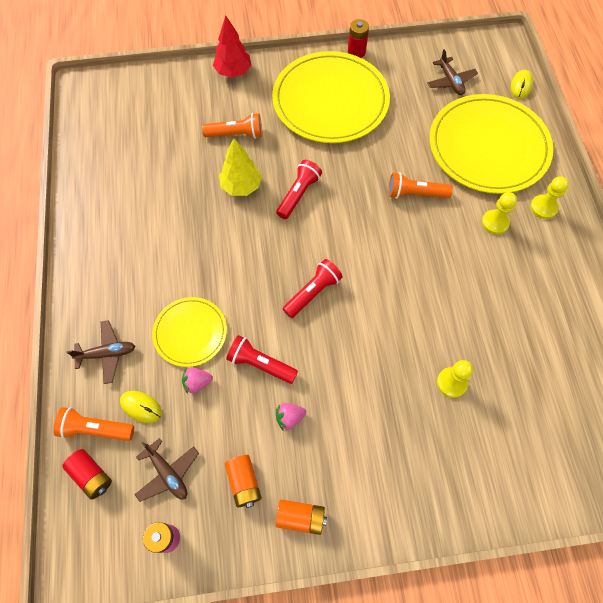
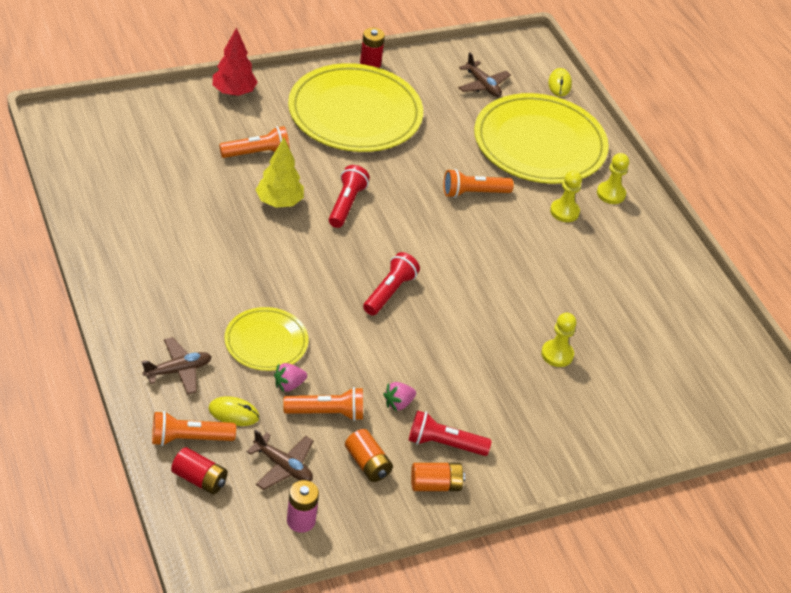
camera: 20 degrees left, 20 degrees down
red flashlight [226,335,298,384] -> red flashlight moved to [409,410,492,456]
none -> orange flashlight [283,387,363,421]

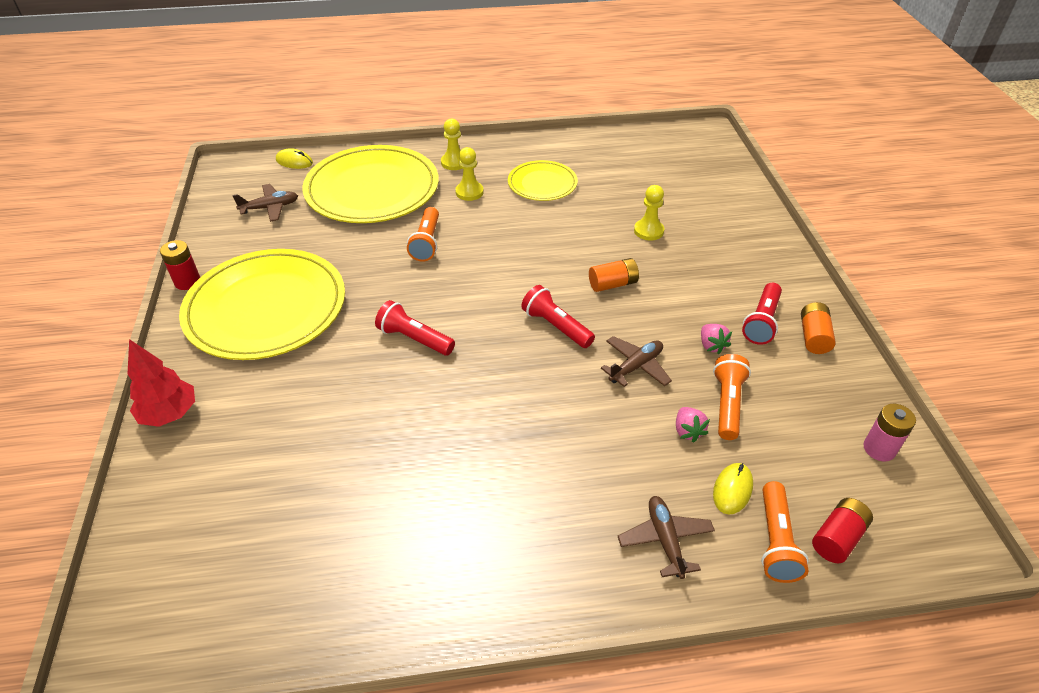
camera: 70 degrees left, 0 degrees up
orange flashlight [219,126,290,158] -> none
yellow plate [224,307,308,371] -> yellow plate moved to [508,160,578,201]
brown plane [247,429,313,490] -> brown plane moved to [601,336,672,387]
yellow tree [256,138,304,208] -> none
orange battery [345,429,393,482] -> orange battery moved to [589,258,639,292]

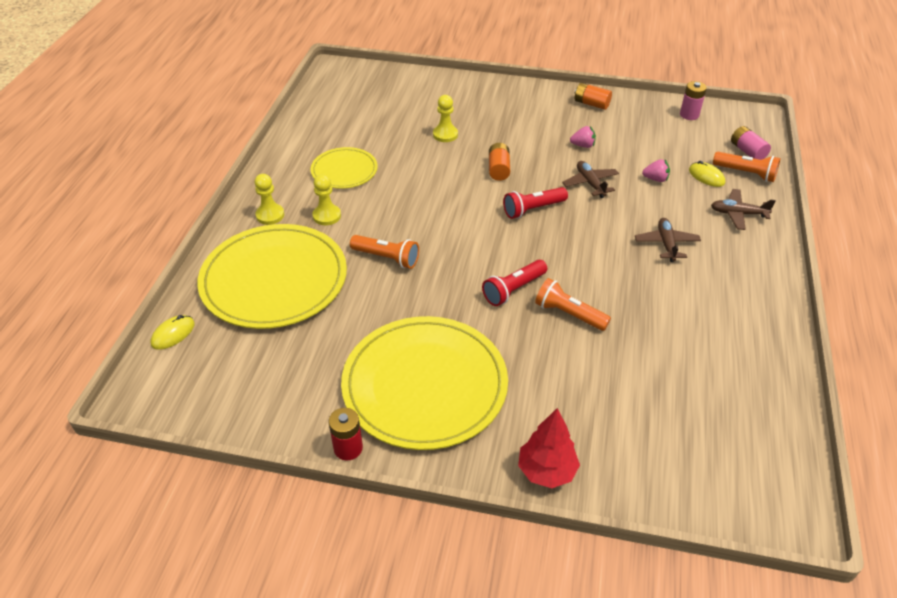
camera: 70 degrees left, 0 degrees up
brown plane [232,184,298,222] -> brown plane moved to [635,218,701,262]
orange flashlight [713,354,751,440] -> orange flashlight moved to [535,278,611,331]
red flashlight [742,283,782,345] -> none
red battery [812,498,873,564] -> pink battery [731,126,771,160]

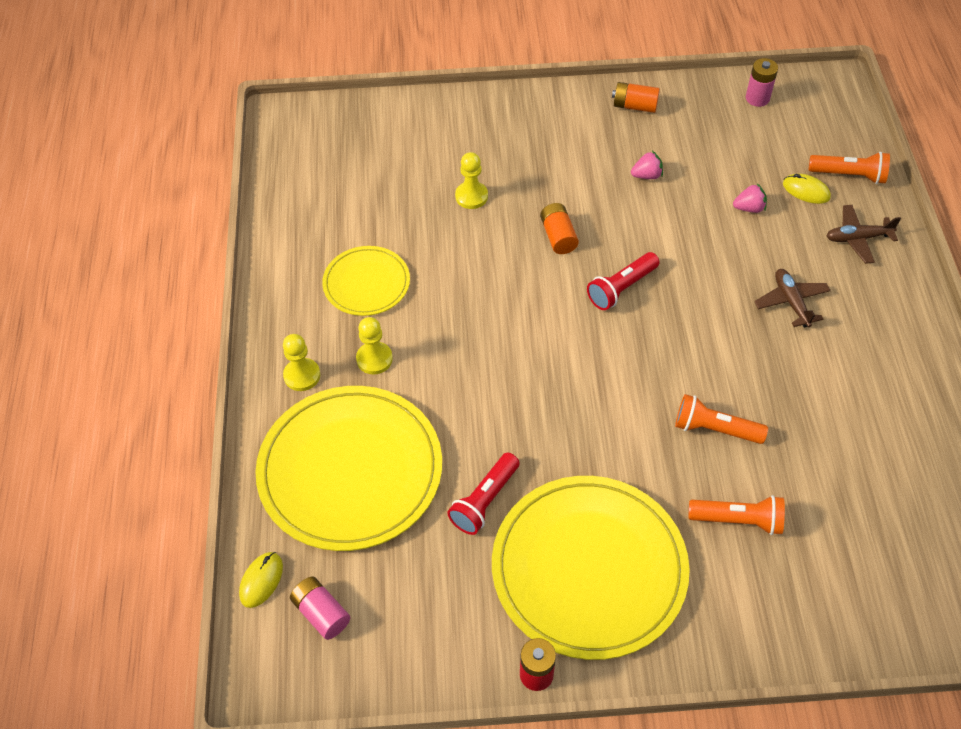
camera: 15 degrees left, 10 degrees up
orange flashlight [350,235,419,269] -> orange flashlight moved to [688,495,785,535]
red flashlight [482,260,547,306] -> red flashlight moved to [447,453,519,535]
red tree [518,408,580,488] -> none
brown plane [562,161,619,198] -> none
pink battery [731,126,771,160] -> pink battery moved to [290,576,350,640]

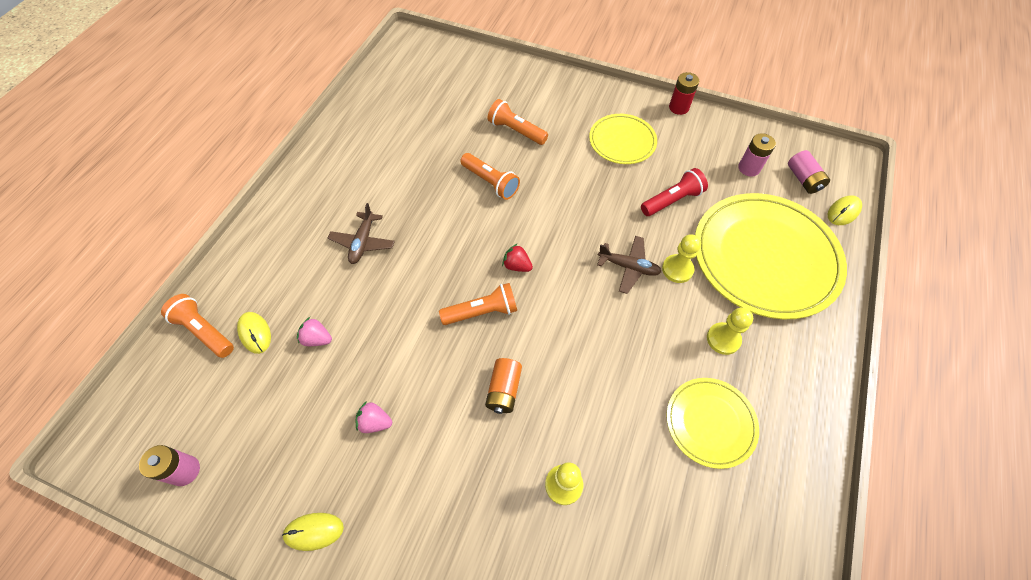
camera: 155 degrees left, 5 degrees up
yellow pawn [283,334,320,391] -> yellow pawn moved to [662,234,701,283]
yellow plate [492,476,690,660] -> yellow plate [589,114,657,164], size x0.53
red flashlight [587,252,660,310] -> orange flashlight [439,283,517,325]
orange battery [612,82,660,113] -> yellow mouse [282,513,344,551]
brown plane [827,205,901,264] -> brown plane moved to [597,236,661,294]
none -> red strawberry [502,243,533,272]
none -> pink battery [738,133,776,176]

